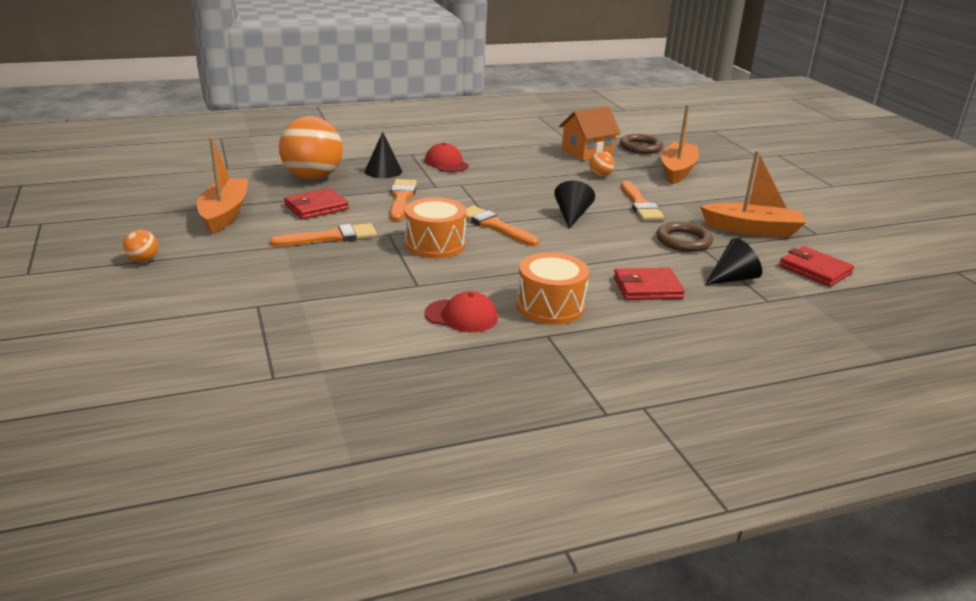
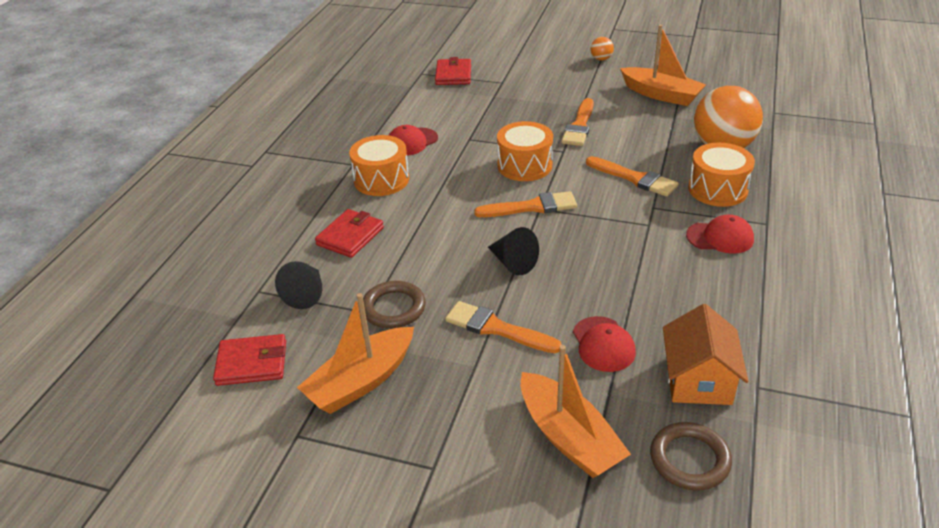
camera: 130 degrees right, 10 degrees up
red wallet [284,188,349,219] -> red wallet moved to [435,57,471,85]
black cone [365,132,402,178] -> orange drum [688,143,755,207]
orange ball [589,151,615,177] -> red cap [573,316,636,372]

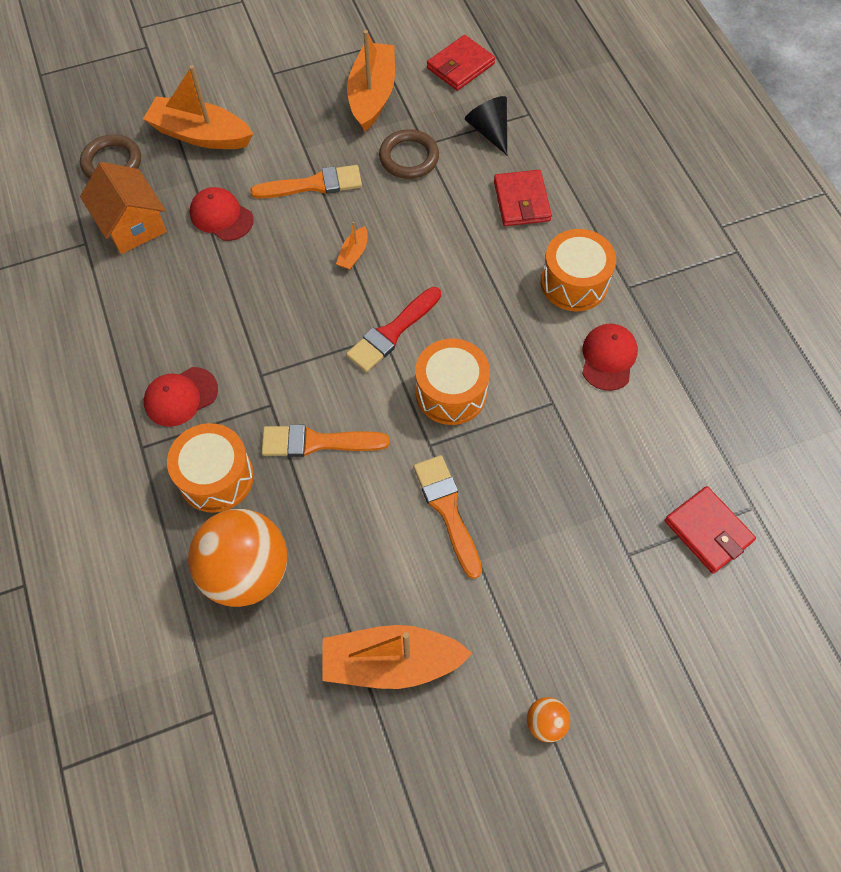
camera: 140 degrees right, 25 degrees up
orange brush [474,191,577,217] -> red brush [346,287,441,372]
black cone [488,227,539,275] -> orange boat [336,222,368,270]

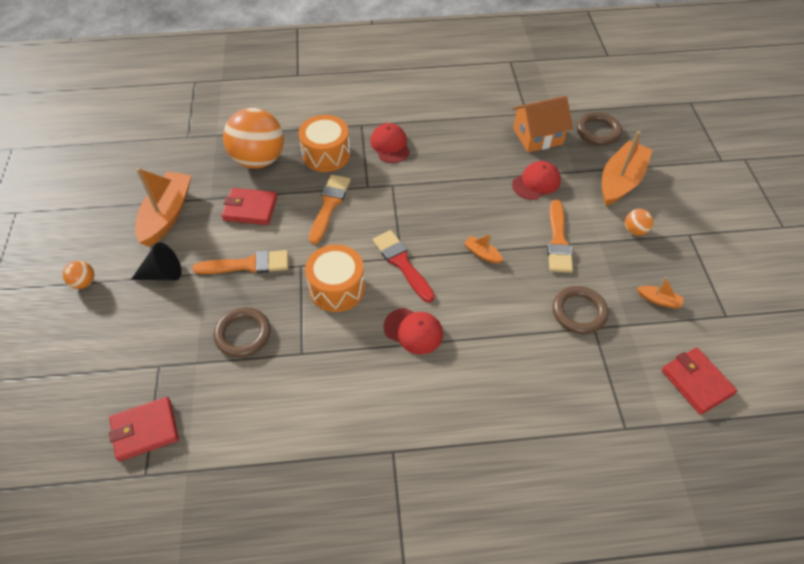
camera: 105 degrees right, 10 degrees down
orange boat [347,30,395,132] -> orange boat [637,277,684,309], size x0.45
black cone [465,96,507,155] -> black cone moved to [131,242,182,280]
red wallet [494,170,552,226] -> red wallet moved to [221,188,277,225]
orange drum [541,229,616,312] -> none
red cap [582,323,638,391] -> red cap moved to [383,308,443,355]
none -> brown ring [214,307,271,357]
none -> orange ball [625,209,653,236]

